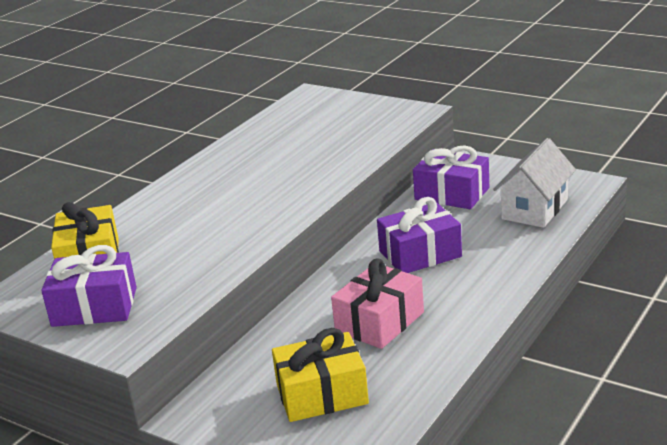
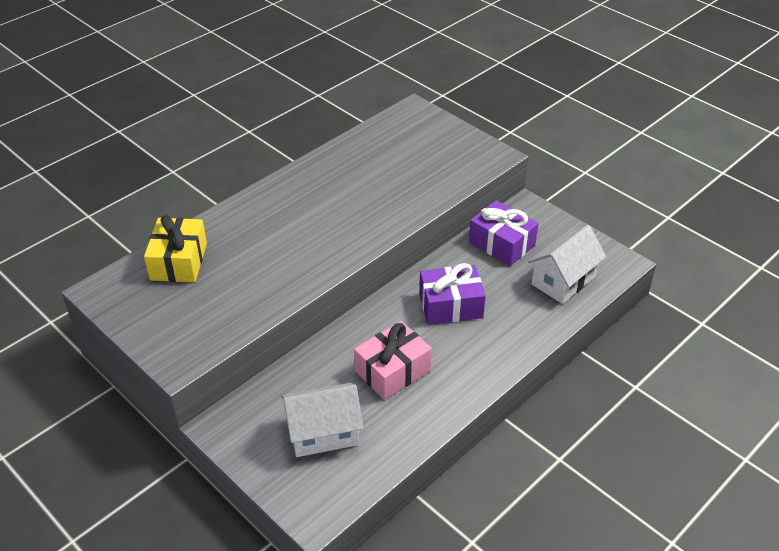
camera: 10 degrees right, 15 degrees up
purple gift [41,245,137,327] -> none
yellow gift [272,328,369,422] -> white house [281,383,363,457]

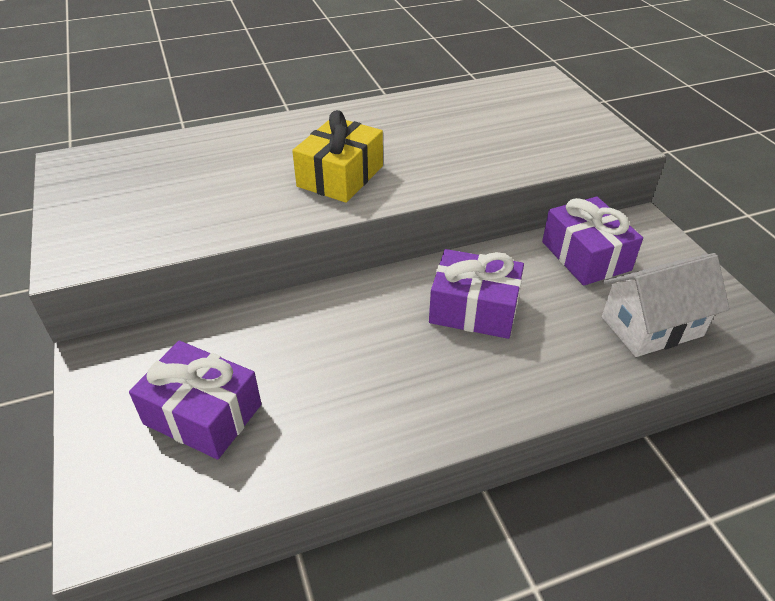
camera: 25 degrees right, 0 degrees up
yellow gift [144,215,207,282] -> yellow gift moved to [292,110,383,203]
white house [281,383,363,457] -> purple gift [129,341,262,459]
pink gift [354,321,432,400] -> none

